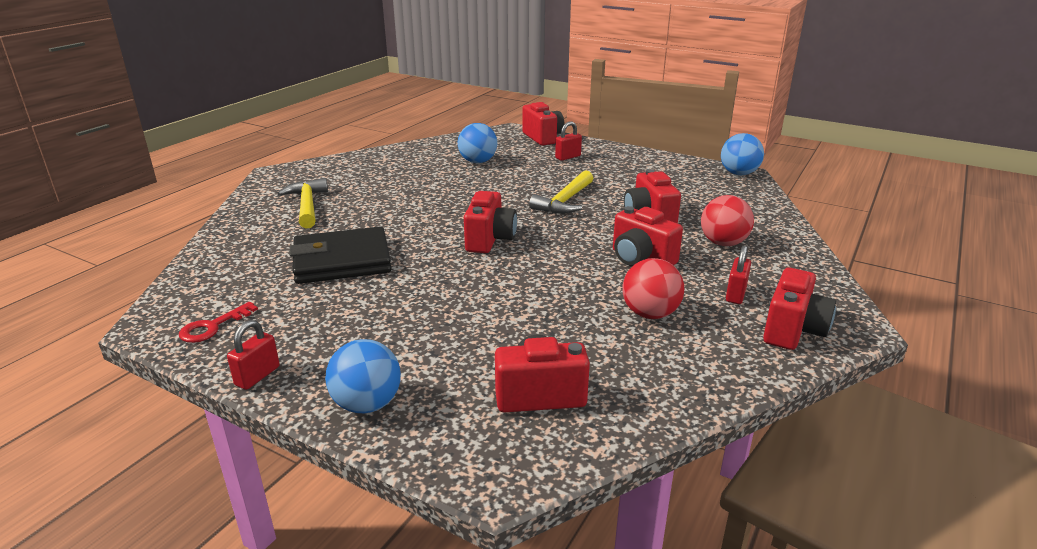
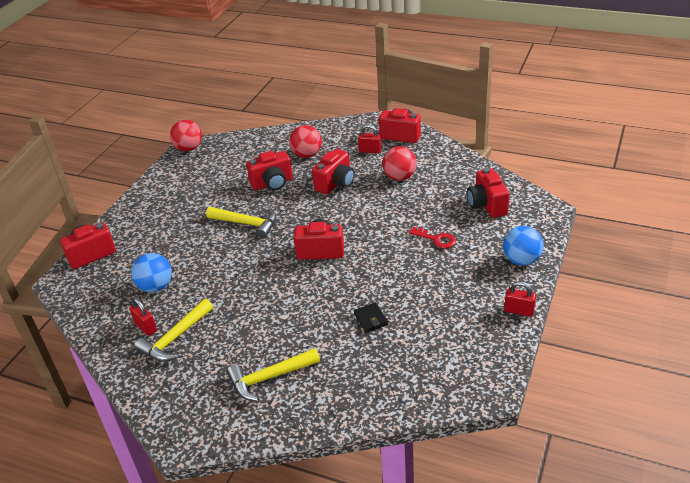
camera: 95 degrees left, 10 degrees up
red key [179,302,258,343] -> red key moved to [409,227,456,248]
black wallet [289,226,392,284] -> black wallet [354,303,388,333], size x0.42
red padlock [555,121,582,161] -> red padlock moved to [129,298,157,336]
blue ball [721,133,764,175] -> red ball [170,120,202,151]
none -> yellow hammer [134,298,213,362]

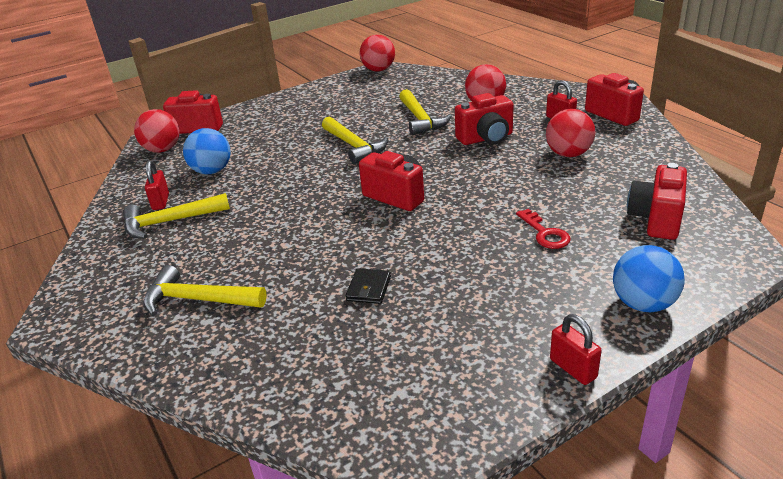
camera: 35 degrees right, 5 degrees down
red camera [246,151,293,191] -> yellow hammer [399,89,452,135]
none -> red ball [134,109,179,153]

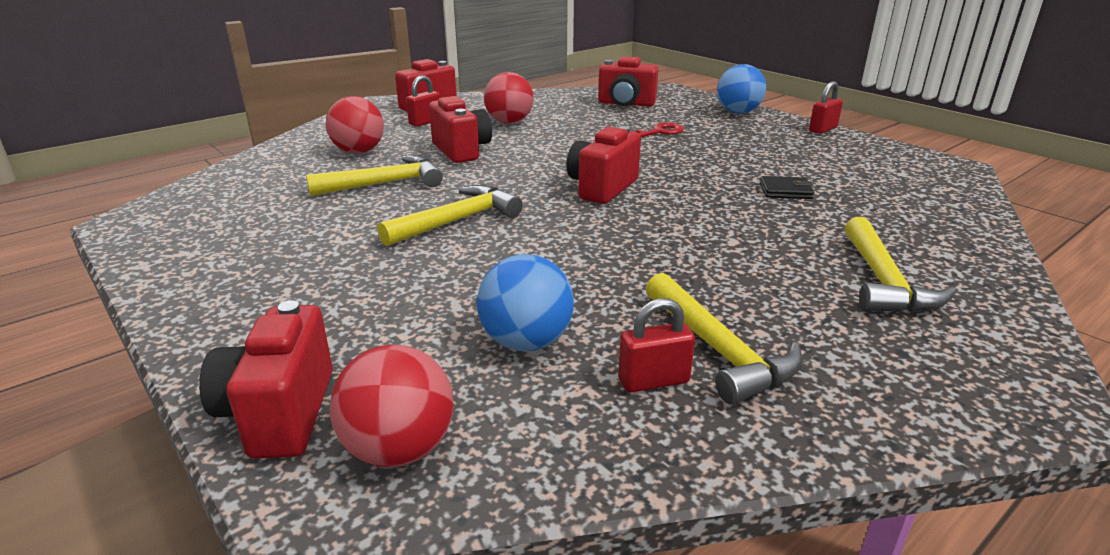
camera: 100 degrees left, 5 degrees down
red ball [360,35,395,72] -> none

